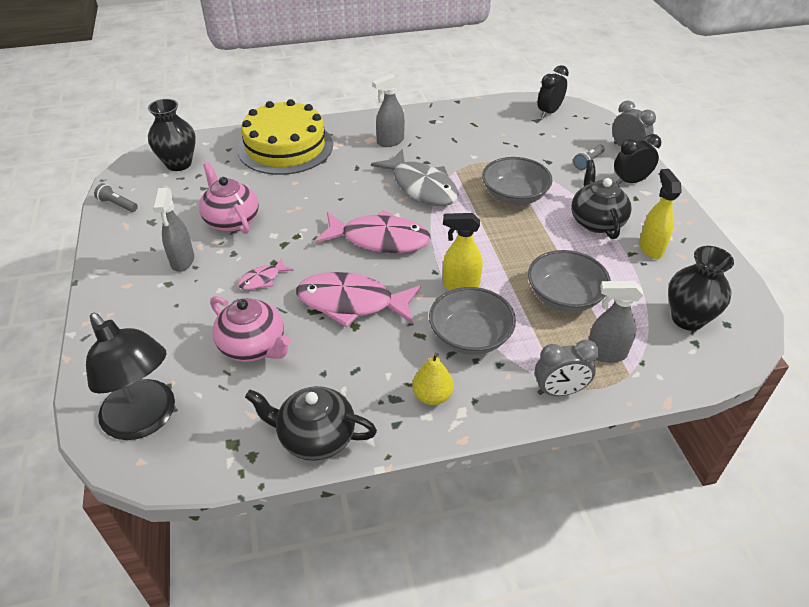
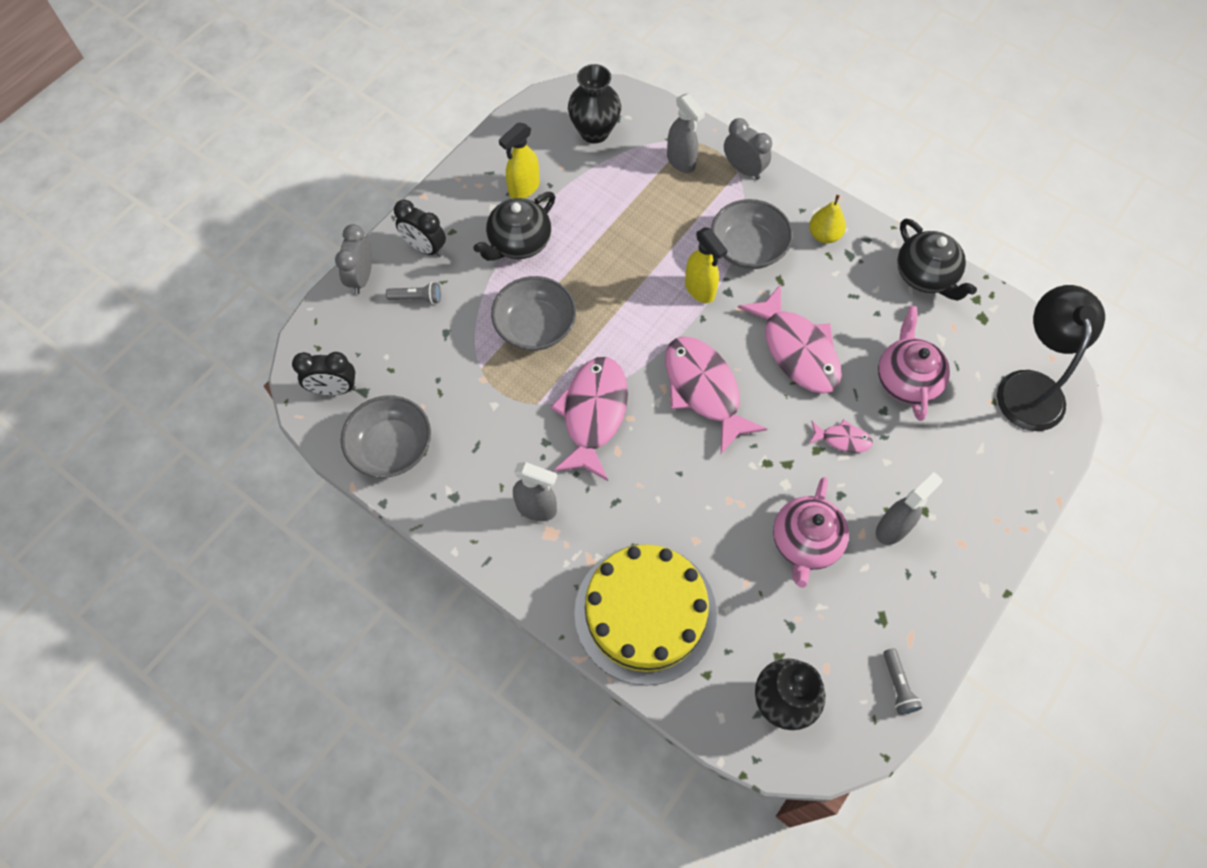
camera: 130 degrees left, 20 degrees up
grey fish [371,149,459,206] -> pink fish [550,357,628,481]
grey bowl [528,250,611,312] -> grey bowl moved to [341,396,431,478]

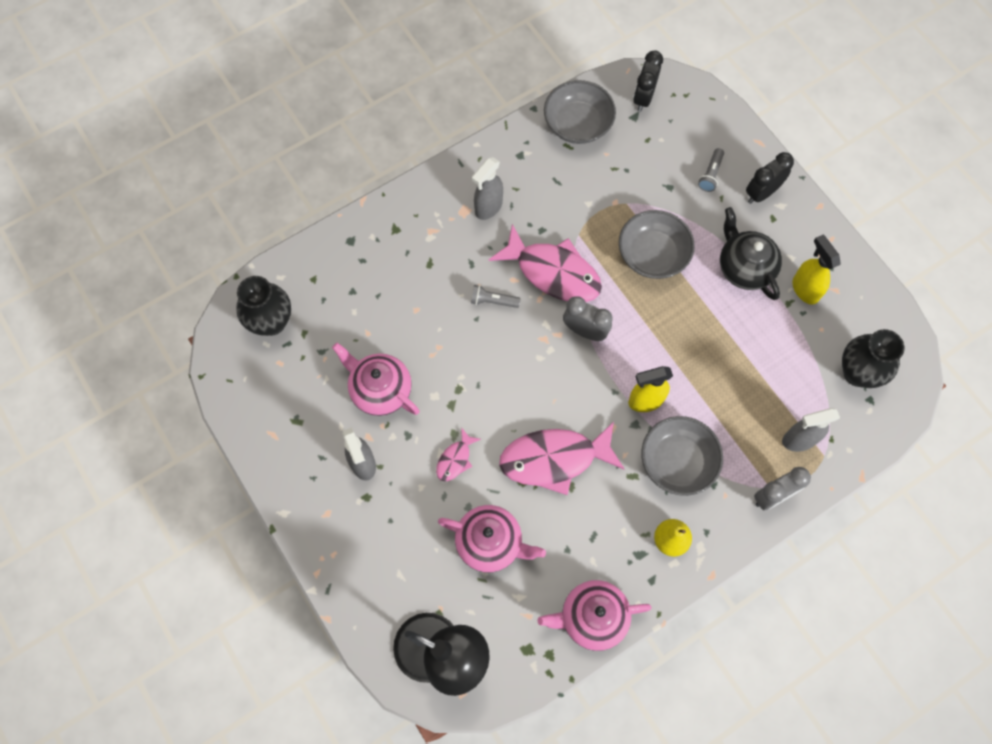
camera: 110 degrees right, 5 degrees up
grey clock [335,224,372,294] -> grey clock moved to [563,296,613,341]
yellow cake [574,544,717,686] -> none
pink fish [665,336,767,454] -> none
grey flashlight [883,648,922,715] -> grey flashlight moved to [471,285,521,308]
black teapot [897,219,977,301] -> pink teapot [538,580,651,651]

